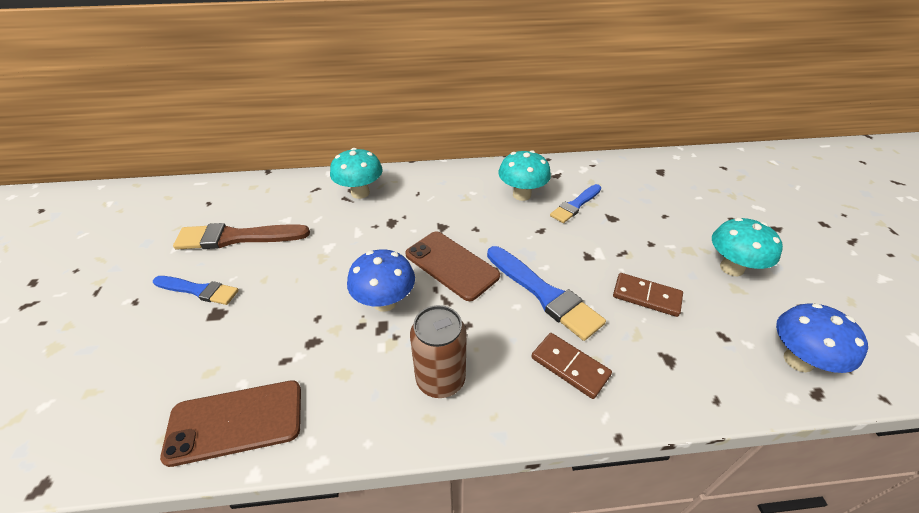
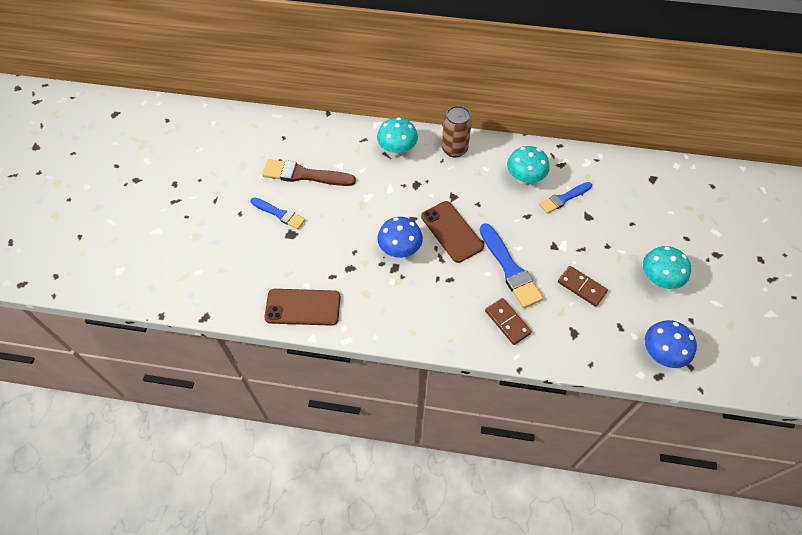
camera: 15 degrees right, 15 degrees up
brown can [410,305,467,398] -> brown can moved to [442,106,472,157]

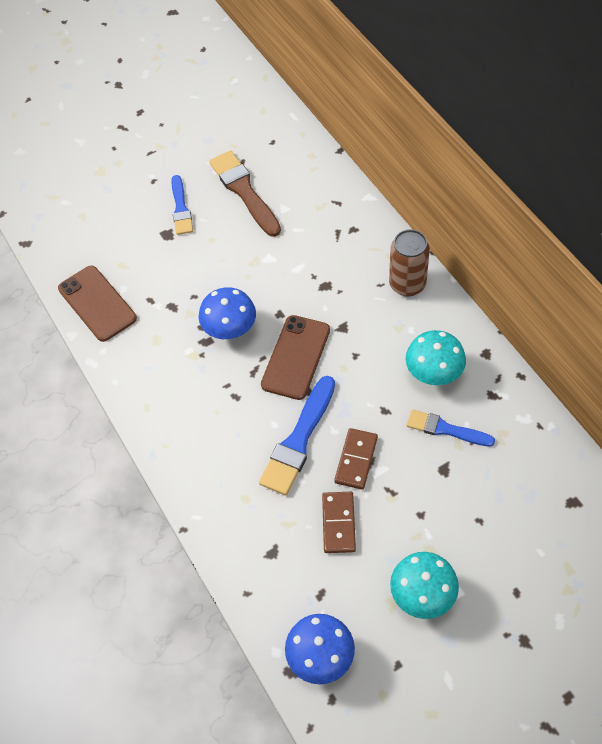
camera: 55 degrees right, 0 degrees up
turquoise mushroom [377,117,418,157] -> none
brown domino [485,298,532,345] -> brown domino moved to [334,428,378,490]

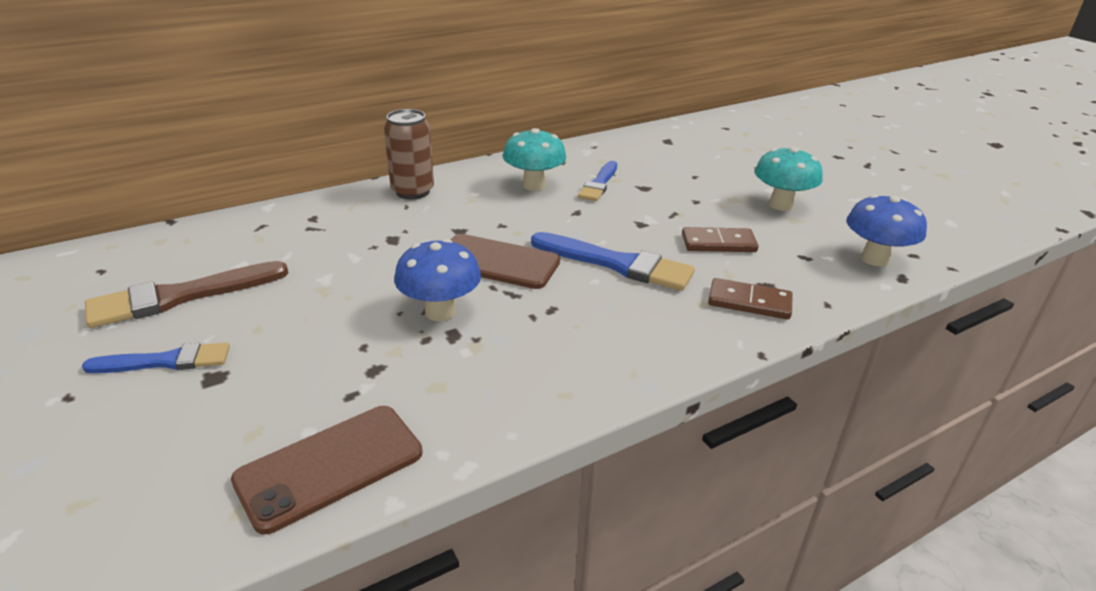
camera: 95 degrees left, 25 degrees down
brown domino [334,428,378,490] -> brown domino moved to [708,278,793,319]

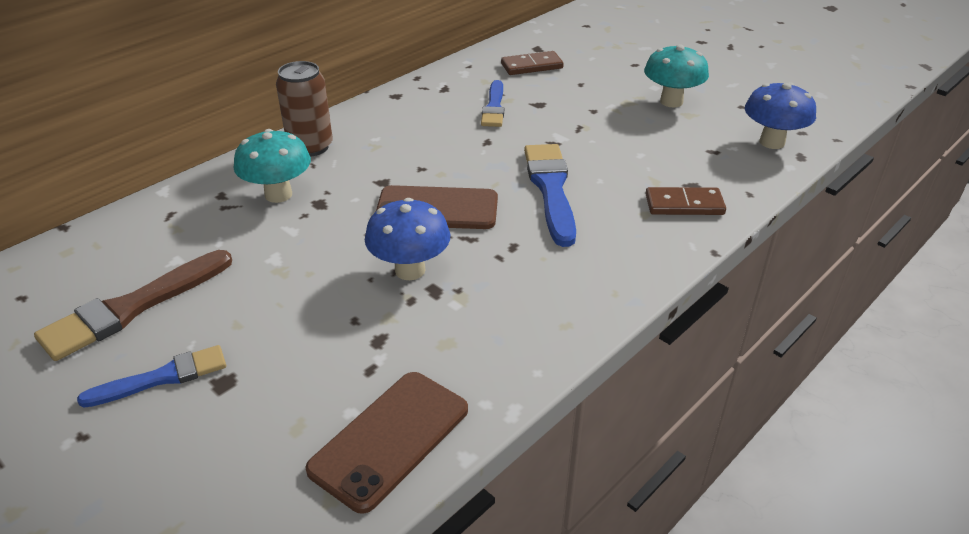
camera: 15 degrees left, 5 degrees up
turquoise mushroom [503,128,566,191] -> turquoise mushroom moved to [234,129,311,203]
blue brush [531,232,695,291] -> blue brush turned 105 degrees counterclockwise [524,144,576,247]
brown domino [682,227,759,252] -> brown domino moved to [501,51,564,75]

